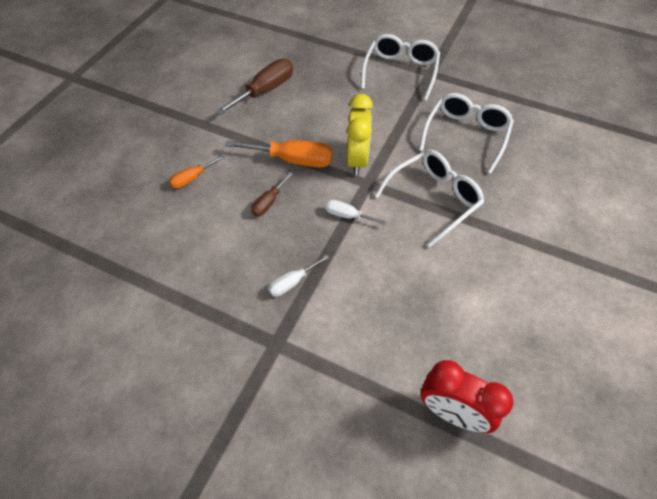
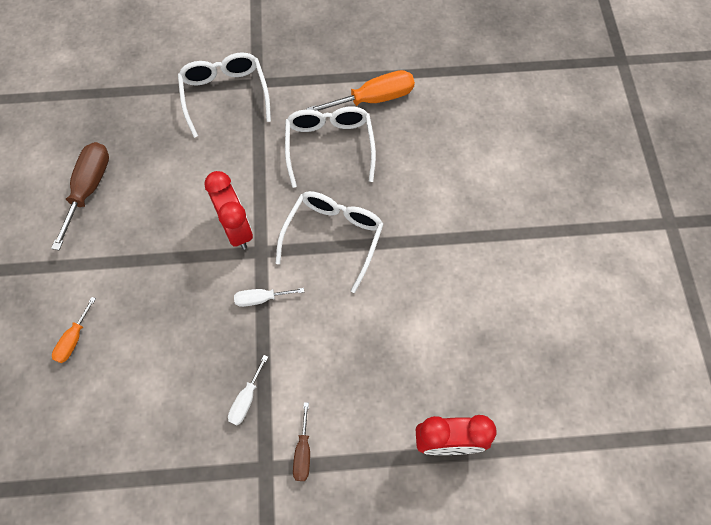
camera: 30 degrees left, 10 degrees up
orange screwdriver [225,140,333,167] -> orange screwdriver moved to [306,70,415,111]
brown screwdriver [251,172,293,216] -> brown screwdriver moved to [293,402,310,481]
yellow clock [347,94,373,176] -> red clock [204,171,253,250]

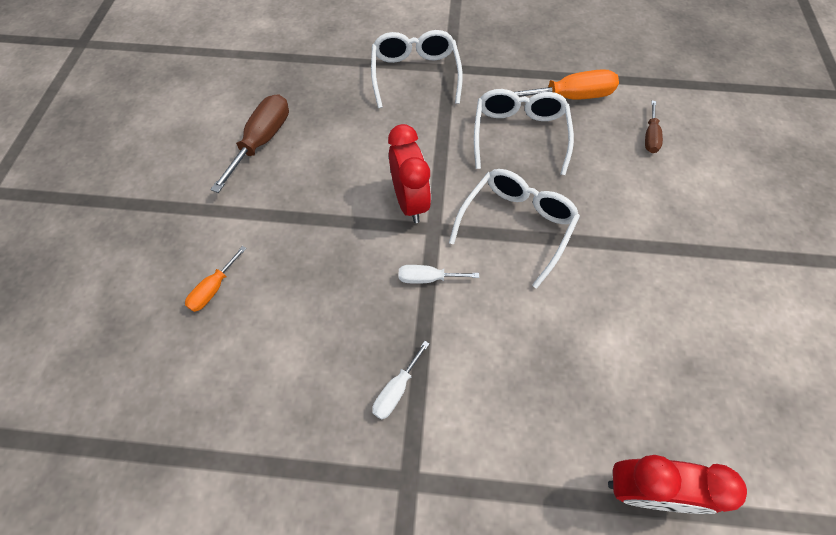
camera: 10 degrees right, 5 degrees down
brown screwdriver [293,402,310,481] -> brown screwdriver moved to [645,101,663,153]

